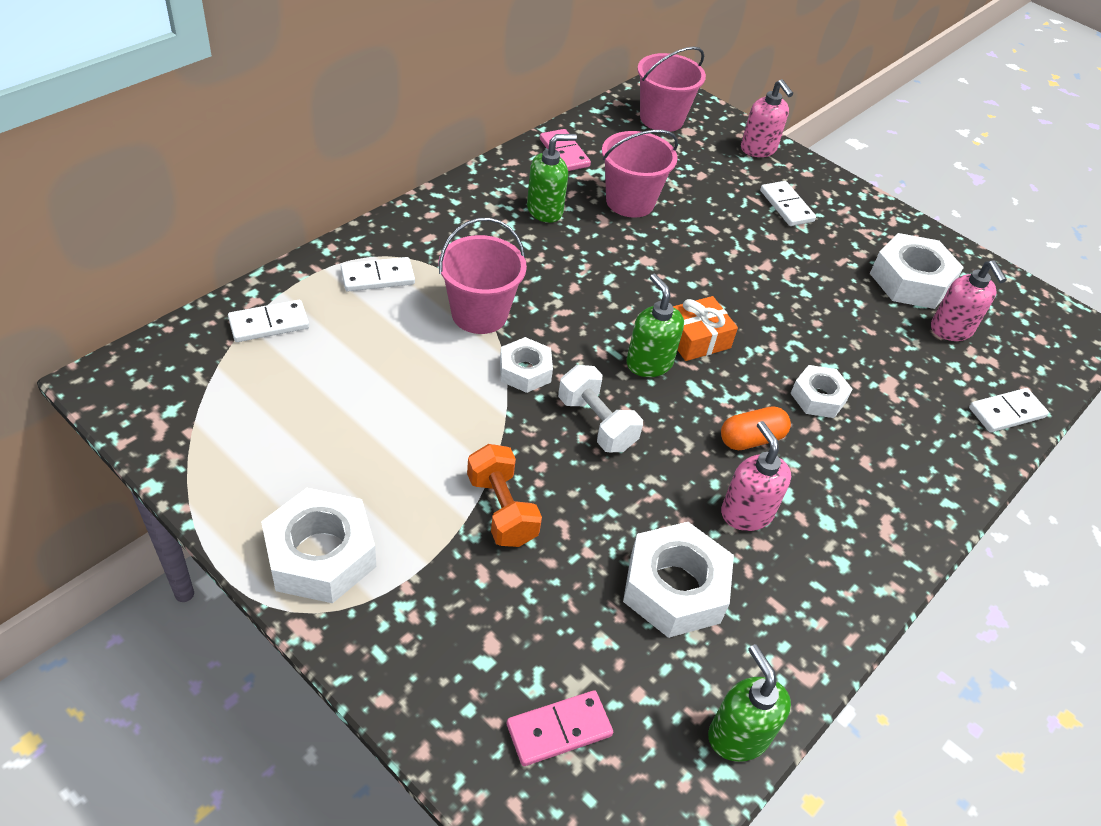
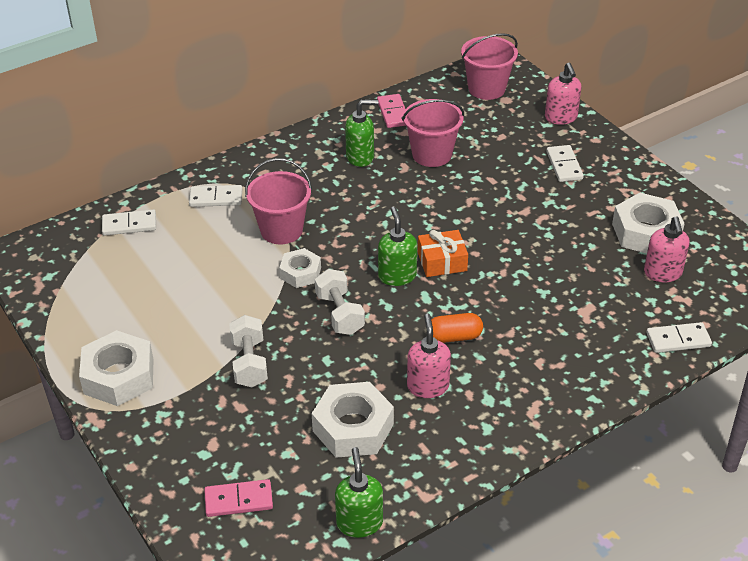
camera: 20 degrees right, 5 degrees down
orange dumbbell [467,444,542,547] -> white dumbbell [229,315,268,387]
white nut [790,365,853,418] -> none

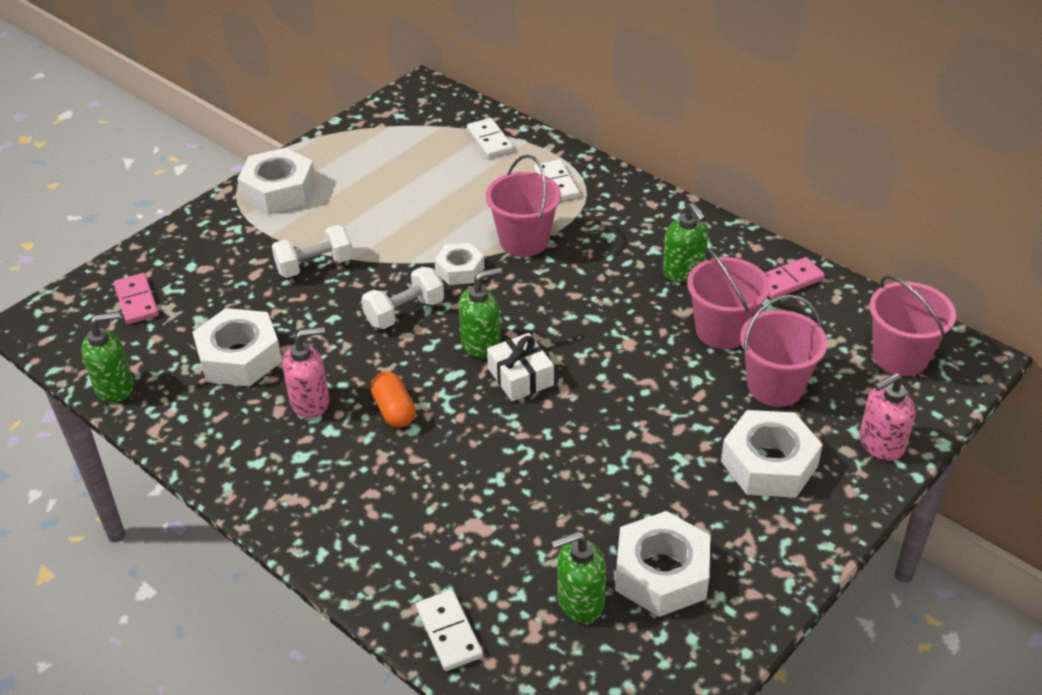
camera: 75 degrees right, 0 degrees up
orange gift [418,230,468,277] -> white gift [487,333,554,401]
white domino [546,145,584,182] -> white nut [721,410,823,497]
pink soap dispenser [644,216,690,282] -> green soap dispenser [551,531,606,623]
none -> pink bucket [740,295,827,407]

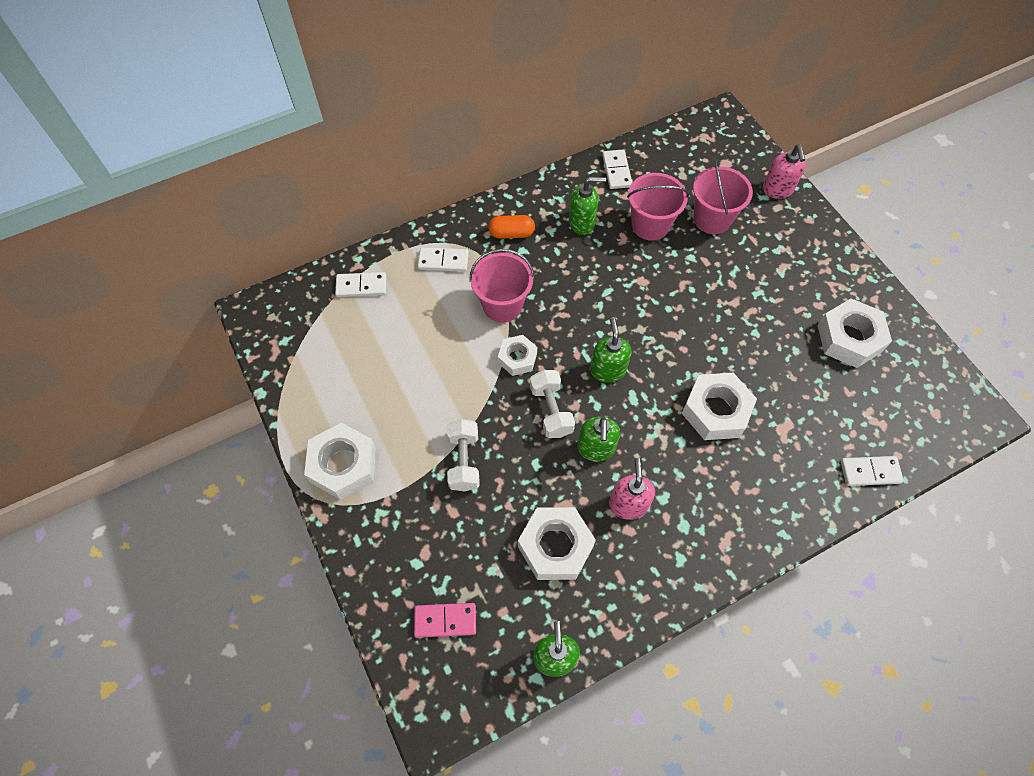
camera: 70 degrees left, 20 degrees up
orange capsule [371,371,416,428] -> orange capsule moved to [488,215,535,239]
white gift [487,333,554,401] -> none
green soap dispenser [551,531,606,623] -> green soap dispenser moved to [577,417,620,462]
white nut [721,410,823,497] -> white nut moved to [682,373,757,440]
pink domino [765,257,825,299] -> white domino [602,149,632,189]
pink bucket [869,275,956,376] -> none

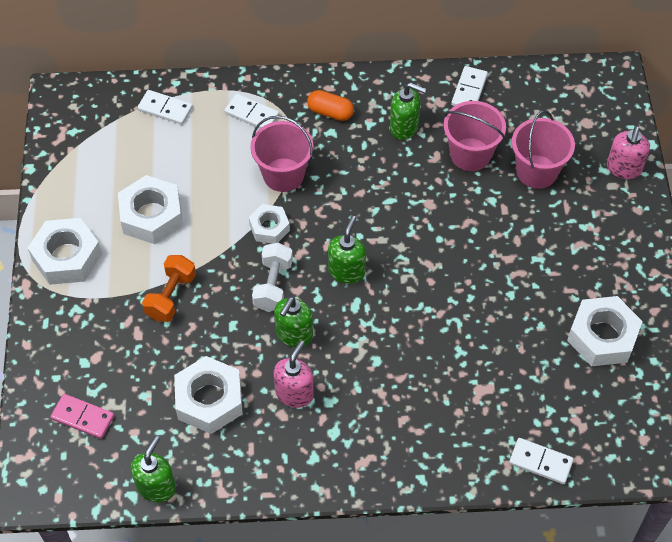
camera: 25 degrees right, 5 degrees down
white dumbbell [447,419,480,491] -> orange dumbbell [142,255,196,322]
white nut [682,373,757,440] -> white nut moved to [118,175,183,244]

